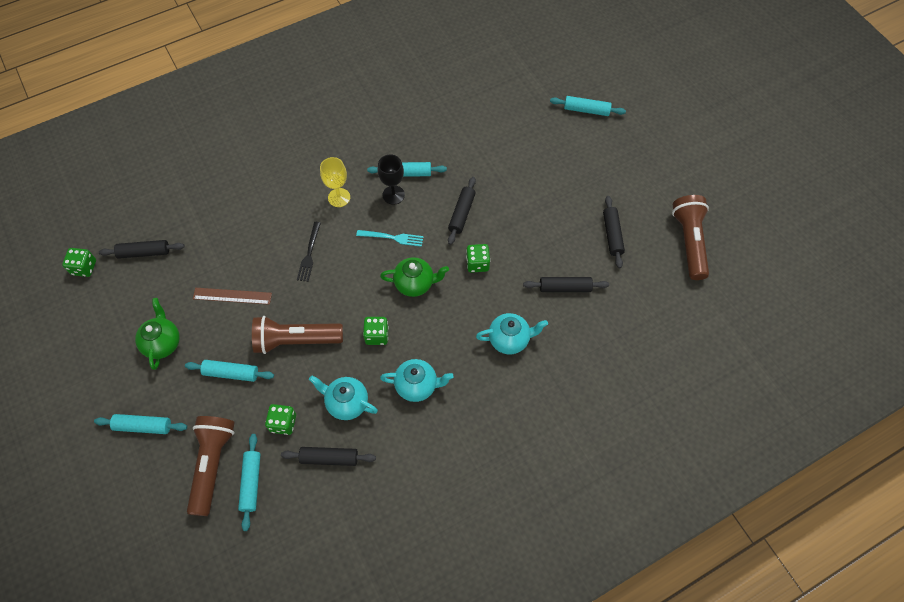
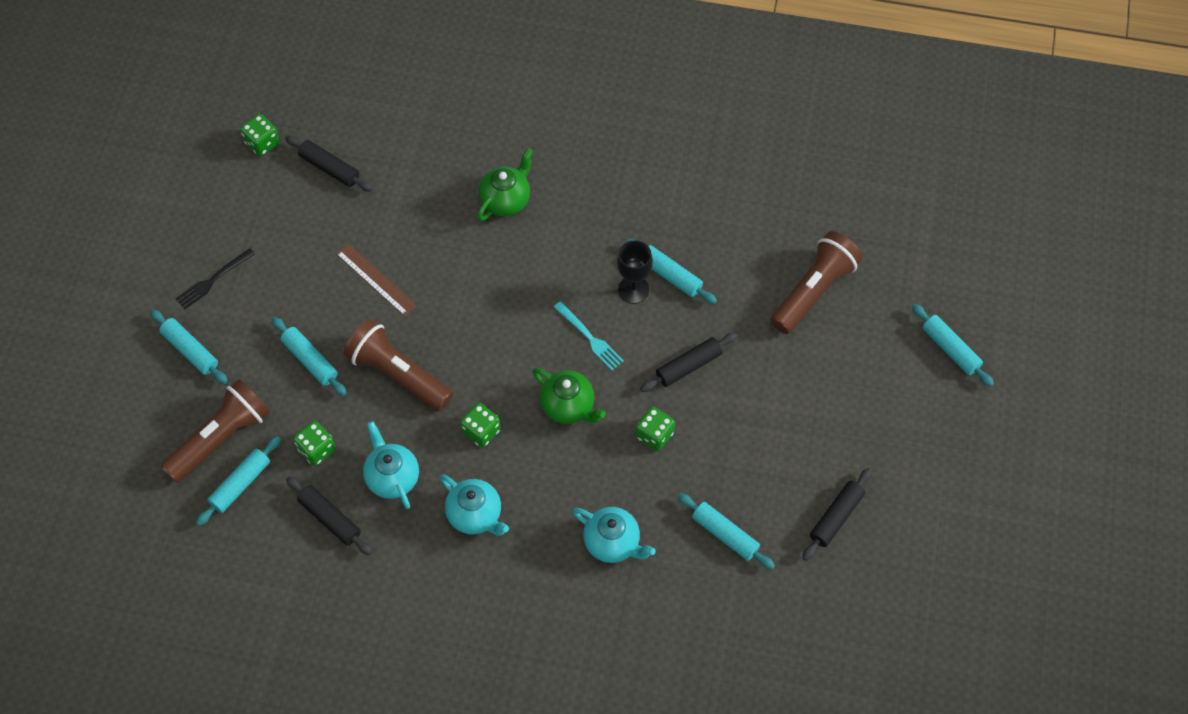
camera: 40 degrees right, 0 degrees up
green teapot [135,298,180,370] -> green teapot moved to [477,148,533,221]
black fork [297,222,321,282] -> black fork moved to [175,248,255,310]
yellow goblet [320,157,350,207] -> none
black rolling pin [523,277,609,292] -> turquoise rolling pin [678,493,775,569]
brown flashlight [672,195,709,280] -> brown flashlight moved to [770,231,863,334]

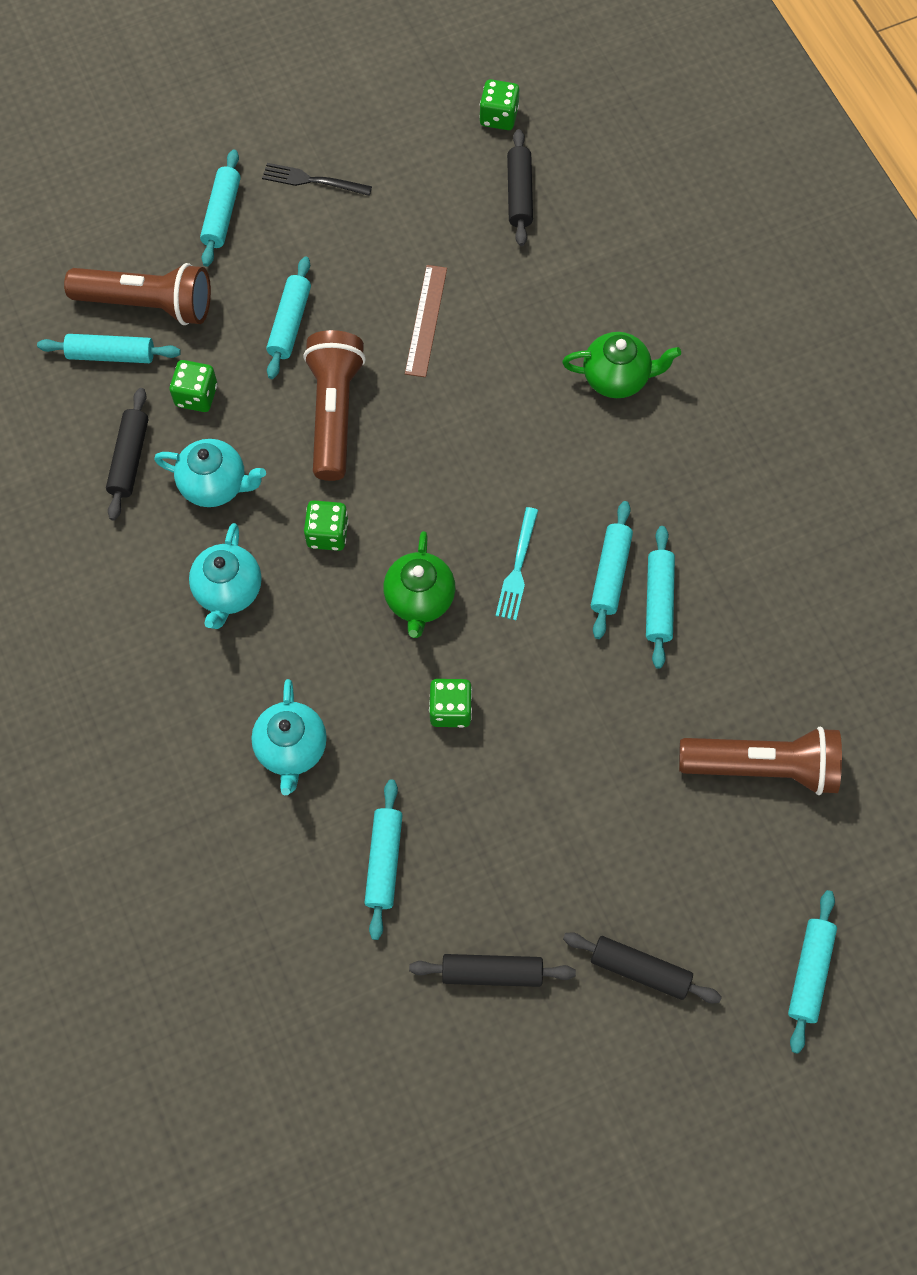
camera: 55 degrees right, 5 degrees up
turquoise teapot [363,421,419,509] -> turquoise teapot turned 75 degrees clockwise [154,439,266,507]
black goblet [617,240,653,304] -> turquoise rolling pin [591,501,633,639]
black rolling pin [640,332,738,392] -> black rolling pin moved to [563,932,722,1003]

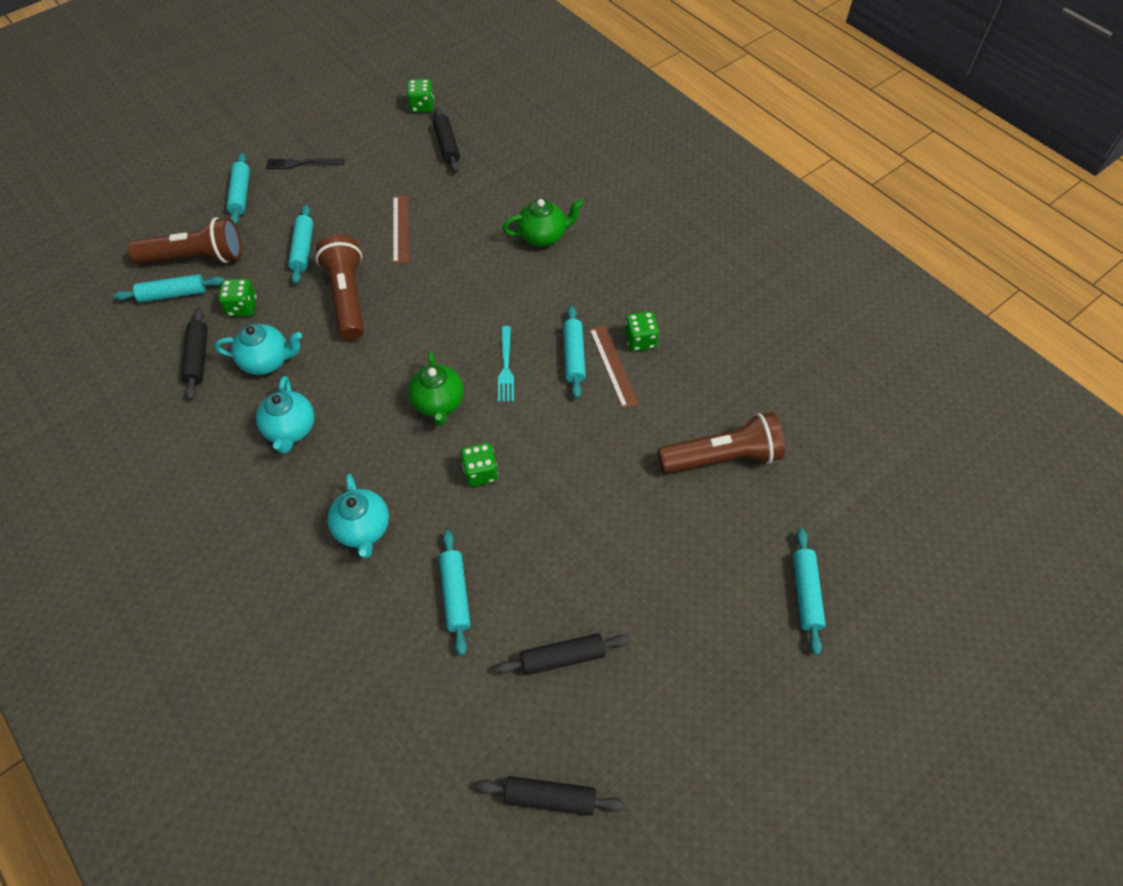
camera: 15 degrees left, 10 degrees down
green dice [304,500,349,551] -> green dice moved to [625,311,659,351]
black rolling pin [563,932,722,1003] -> black rolling pin moved to [476,776,625,816]
turquoise rolling pin [646,526,675,669] -> brown ruler [589,325,639,409]

